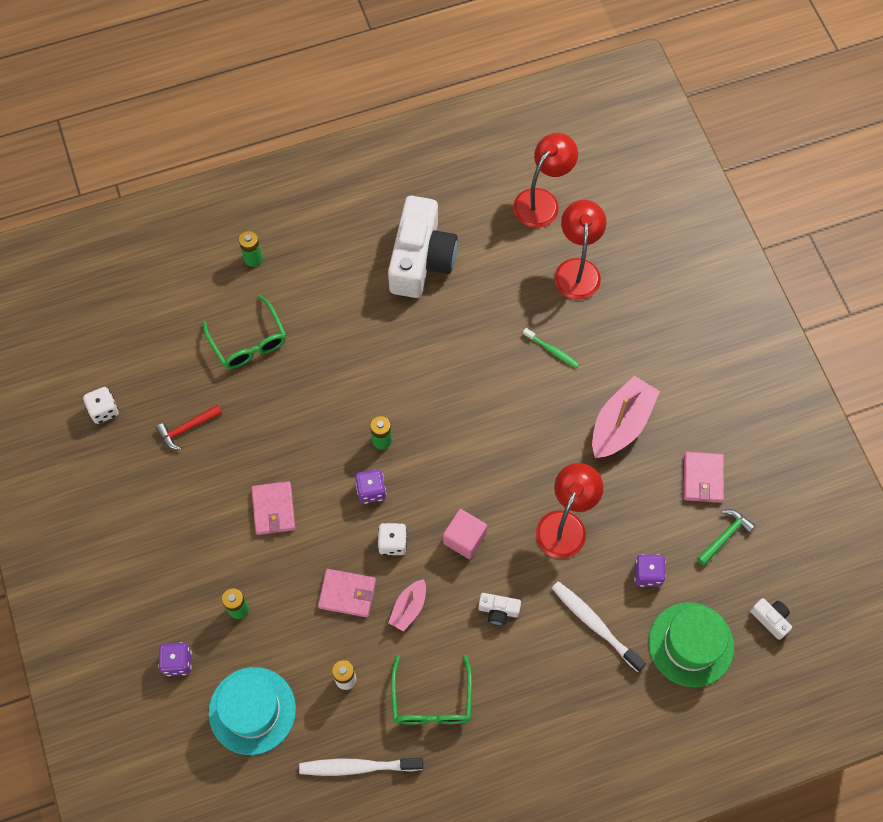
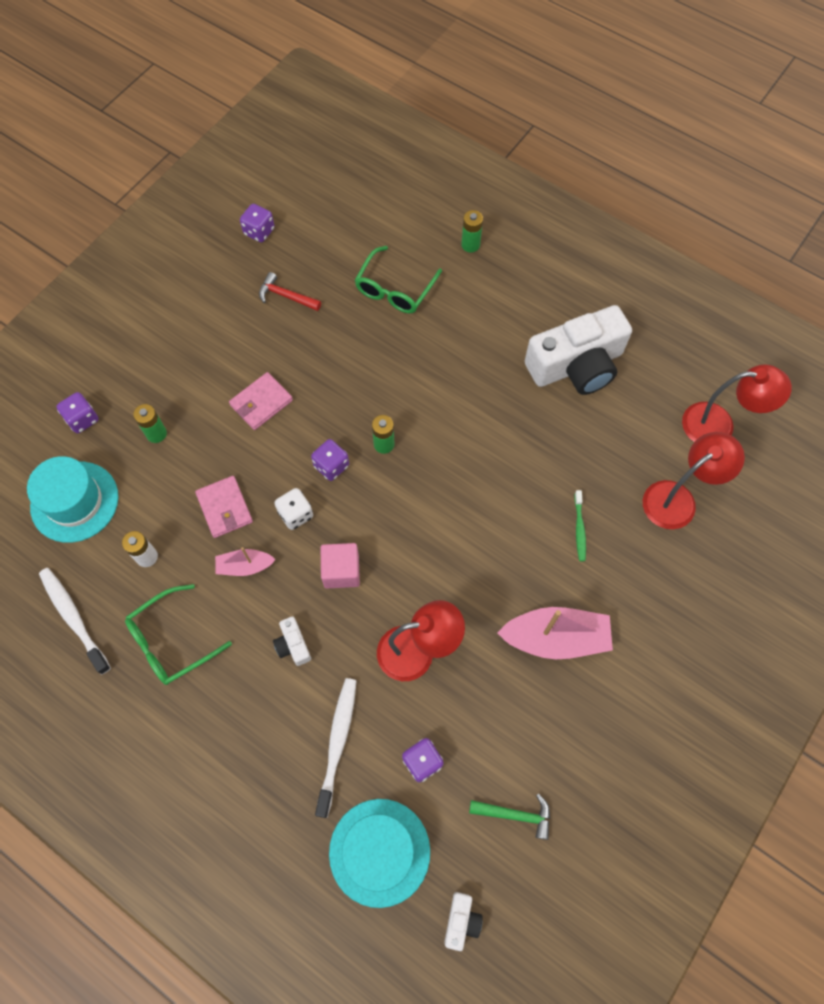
camera: 55 degrees right, 0 degrees up
white dice [83,387,119,424] -> purple dice [240,204,274,242]
green hat [649,602,734,687] -> turquoise hat [329,799,430,908]
pink wallet [684,452,724,503] -> none

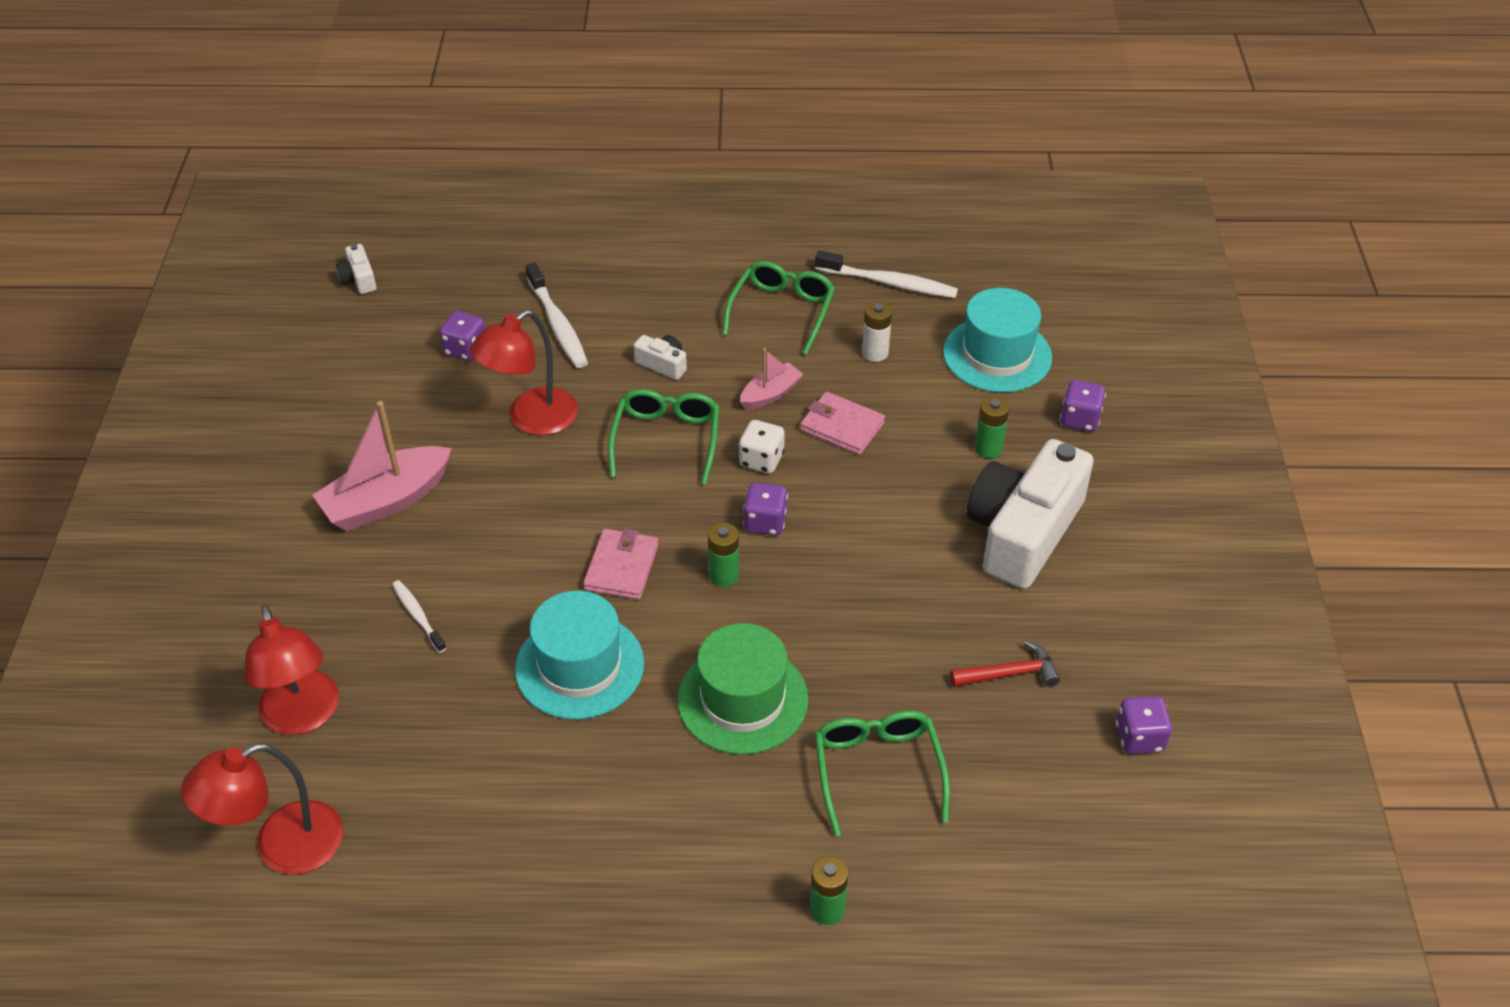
camera: 145 degrees right, 20 degrees down
pink wallet [229,372,293,430] -> pink wallet moved to [583,528,659,600]
pink cube [321,543,360,589] -> green glasses [608,389,719,485]
turquoise hat [329,799,430,908] -> turquoise hat moved to [515,591,644,719]
green hammer [469,794,550,840] -> none
white camera [525,305,632,395] -> white camera moved to [967,439,1094,589]
green toothbrush [574,490,586,561] -> white toothbrush [392,580,447,653]
red lamp [643,432,745,529] -> red lamp turned 45 degrees counterclockwise [243,604,339,735]
none -> green hat [677,623,808,755]

